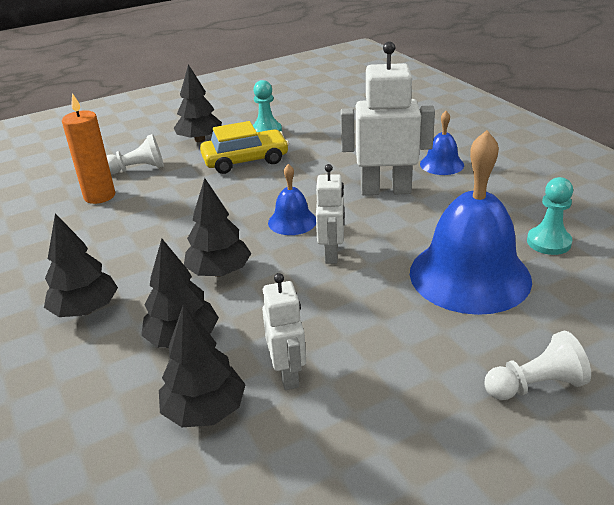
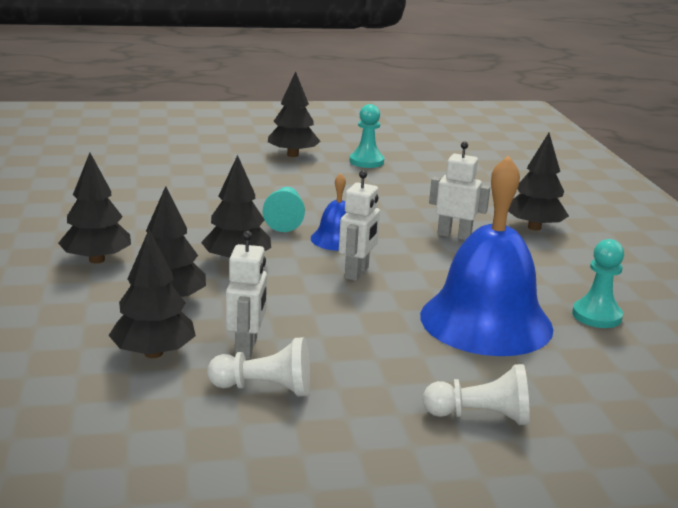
camera: 15 degrees right, 10 degrees down
orange candle [62,93,115,204] -> none
white pawn [107,134,164,174] -> white pawn moved to [207,337,310,397]
yellow car [200,121,289,174] -> none
white robot [341,41,435,195] -> white robot [429,142,490,240], size x0.59
blue bell [420,111,464,175] -> black tree [508,133,569,231]
none -> turquoise pawn [263,187,305,232]

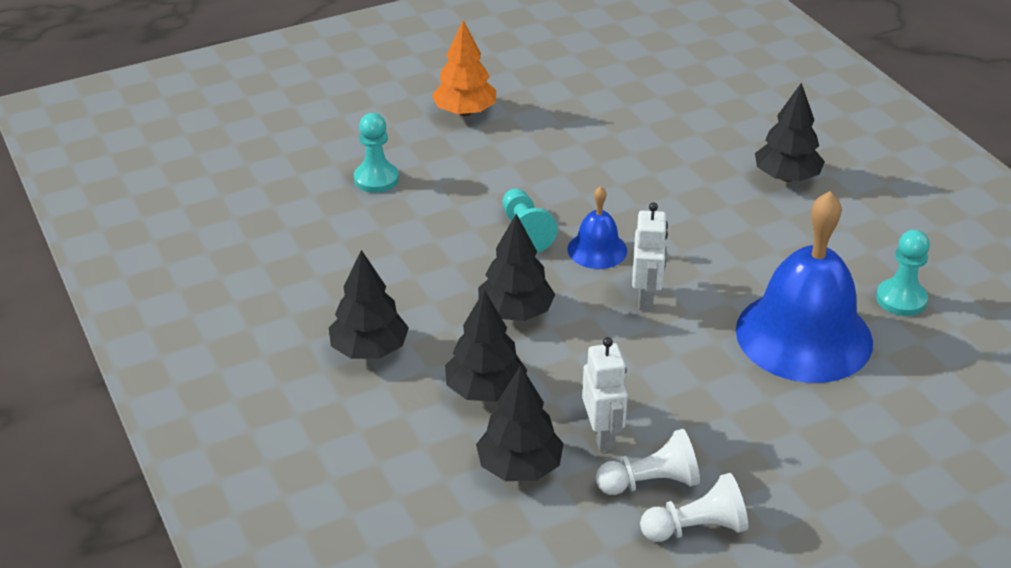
camera: 15 degrees left, 15 degrees up
black tree [268,71,320,157] -> orange tree [432,20,496,116]
turquoise pawn [350,104,384,168] -> turquoise pawn moved to [354,113,399,193]
white pawn [423,364,530,425] -> white pawn moved to [640,473,748,542]
white robot [429,142,490,240] -> none

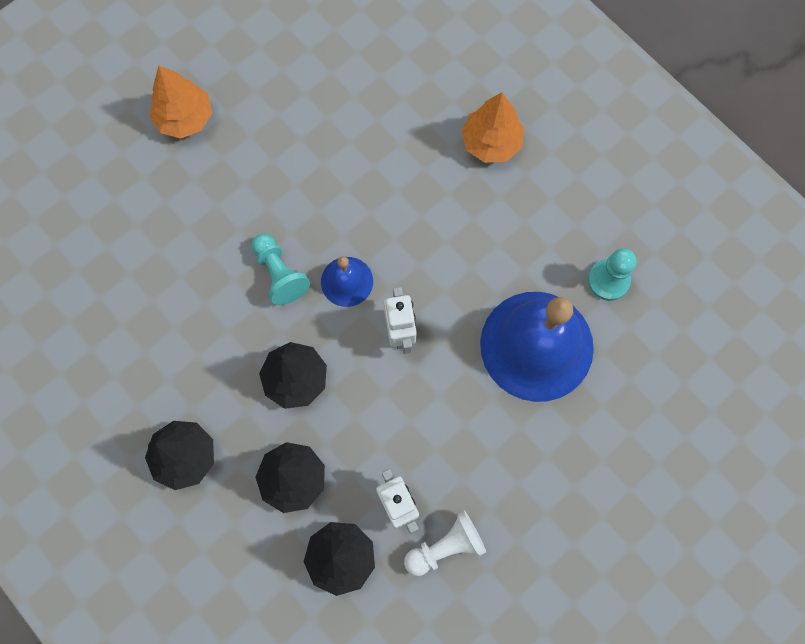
camera: 15 degrees left, 35 degrees up
turquoise pawn [354,113,399,193] -> none
white pawn [640,473,748,542] -> none
black tree [755,83,825,182] -> orange tree [461,92,524,163]

